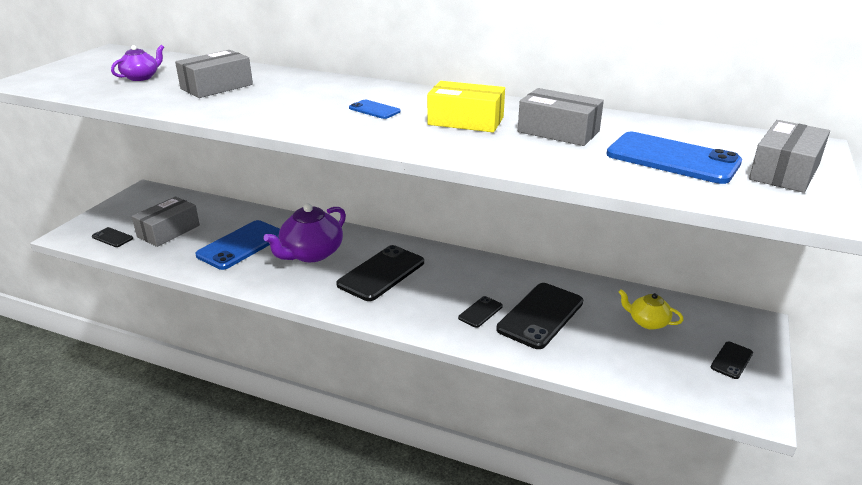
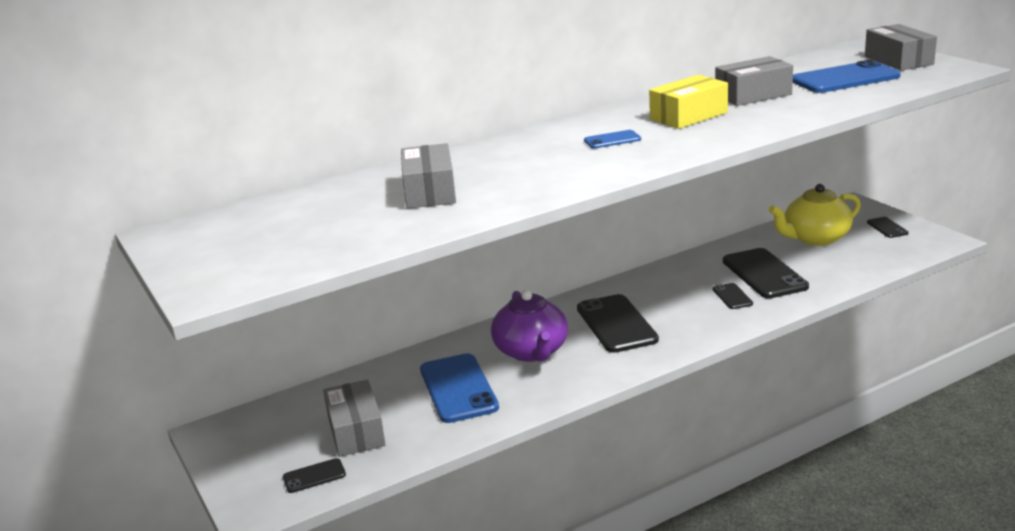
camera: 50 degrees left, 5 degrees down
purple teapot [111,45,164,81] -> none
yellow teapot [619,289,684,330] -> yellow teapot [769,184,861,246], size x1.83

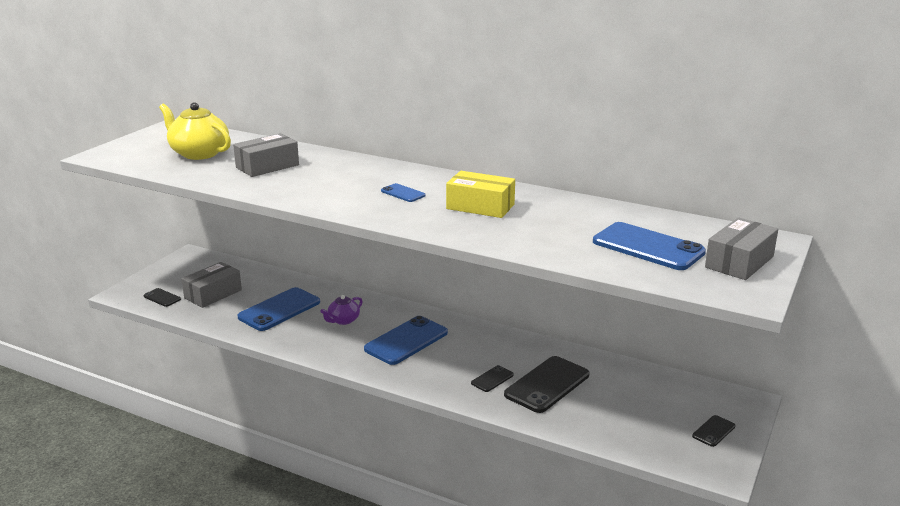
camera: 55 degrees right, 0 degrees up
purple teapot [491,290,568,362] -> purple teapot [320,295,363,325], size x0.55
black phone [577,294,659,353] -> blue phone [364,316,448,365]
grey box [715,56,793,106] -> none
yellow teapot [769,184,861,246] -> yellow teapot moved to [159,102,231,160]

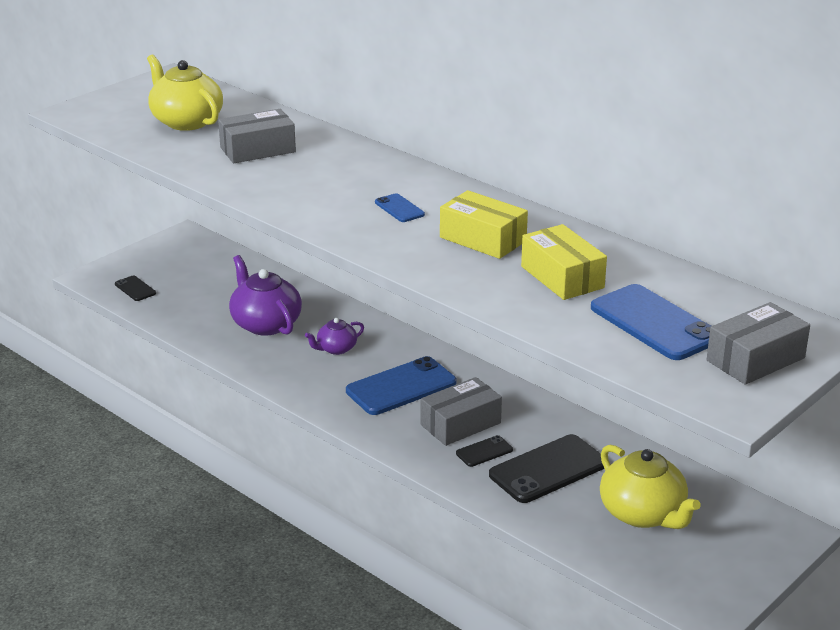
camera: 15 degrees right, 5 degrees up
grey box [181,262,242,308] -> grey box moved to [421,377,502,446]
blue phone [238,287,320,331] -> purple teapot [229,255,302,336]
black phone [692,415,736,447] -> none
none -> yellow box [521,224,607,300]
none -> yellow teapot [600,445,701,529]

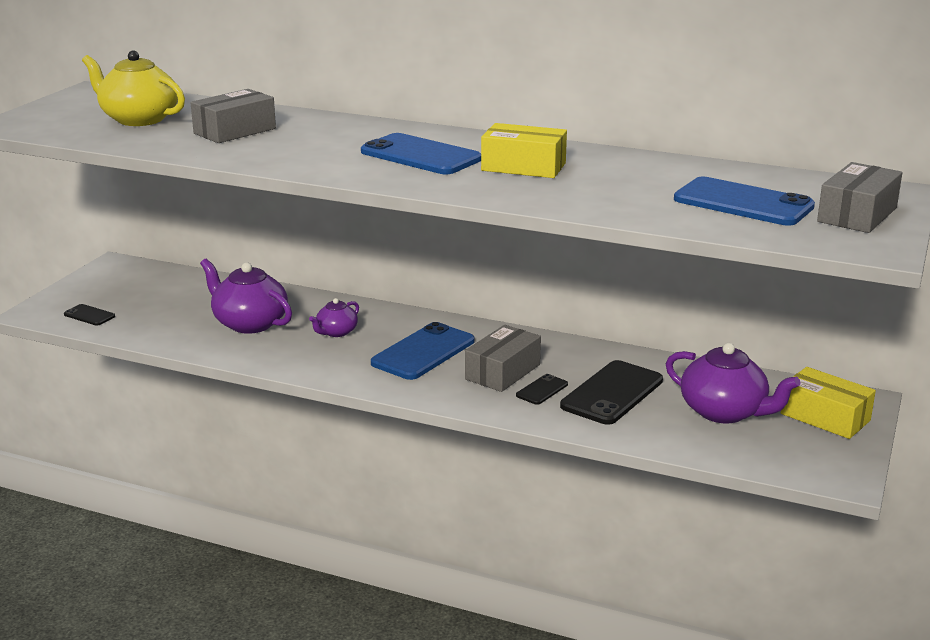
camera: 20 degrees left, 5 degrees down
blue phone [375,193,425,222] -> blue phone [361,133,481,174], size x2.07
yellow box [521,224,607,300] -> yellow box moved to [781,367,876,439]
yellow teapot [600,445,701,529] -> purple teapot [666,343,800,424]

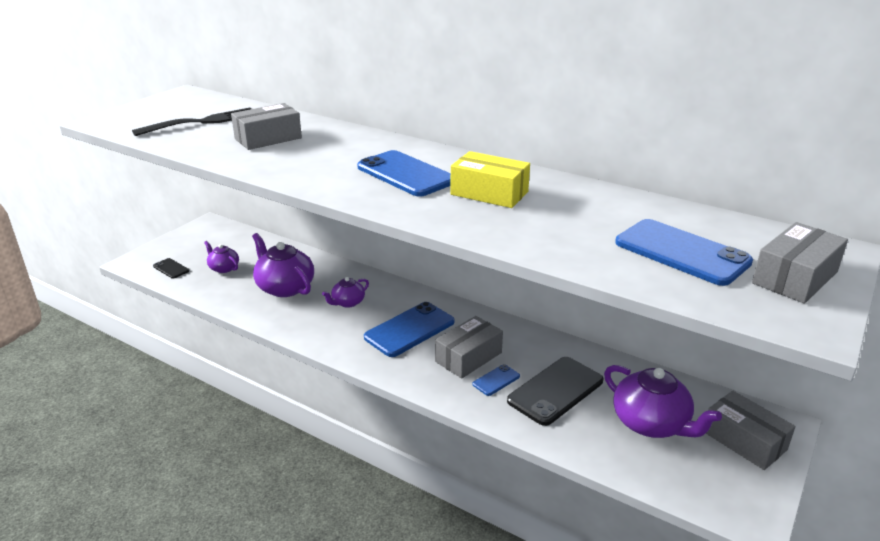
camera: 10 degrees right, 5 degrees up
yellow teapot [82,51,185,126] -> black fork [132,108,251,136]
black phone [516,374,568,405] -> blue phone [473,364,520,396]
yellow box [781,367,876,439] -> grey box [706,391,795,470]
none -> purple teapot [204,241,239,273]

